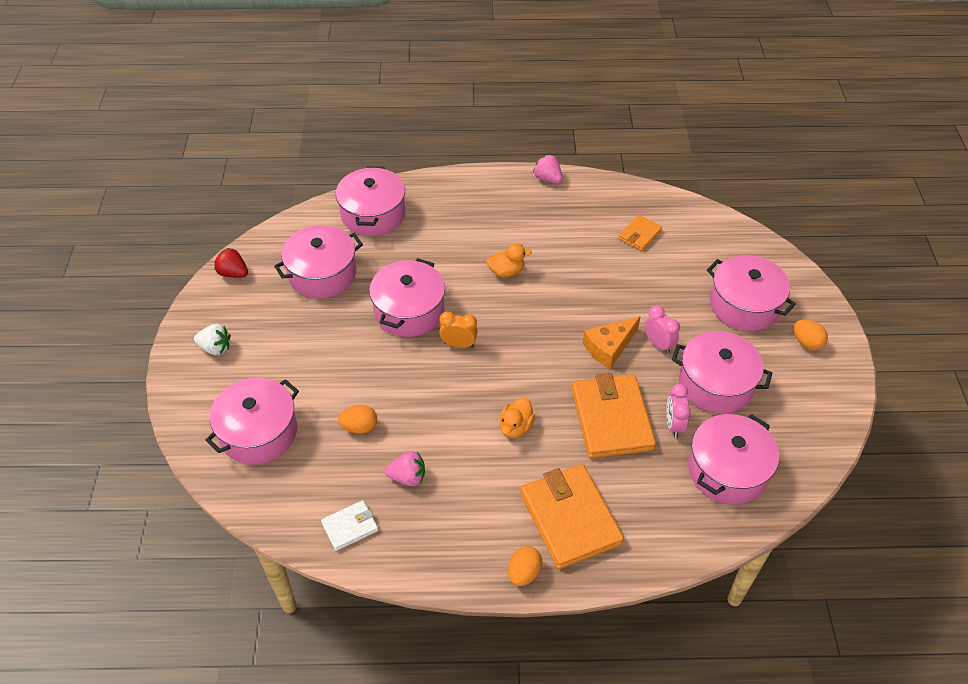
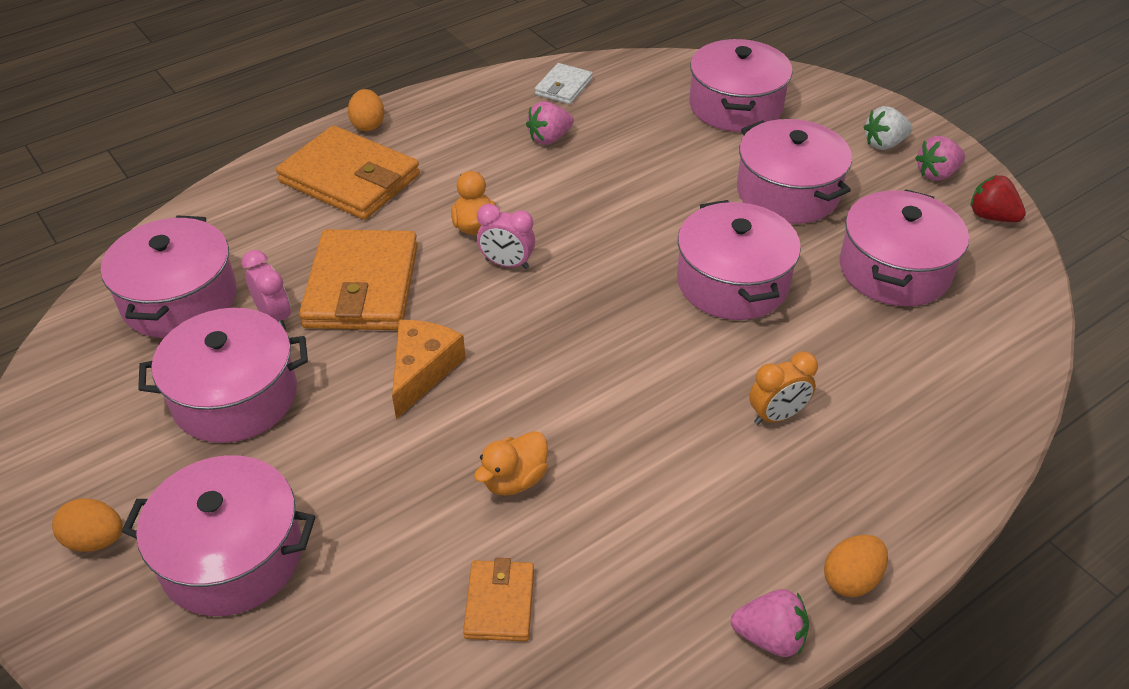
camera: 145 degrees right, 5 degrees down
red strawberry [214,248,248,278] -> red strawberry turned 135 degrees counterclockwise [971,175,1026,222]
pink pot [336,166,405,236] -> pink pot moved to [737,119,852,224]
orange egg [338,405,377,434] -> orange egg moved to [824,535,888,597]
orange clock [439,311,478,348] -> orange clock moved to [749,352,818,425]
orange duck [486,244,532,277] -> orange duck moved to [474,431,548,496]
orange wallet [571,373,656,459] -> orange wallet turned 45 degrees clockwise [299,229,418,330]
pink clock [644,305,680,354] -> pink clock moved to [477,204,535,269]
none -> pink strawberry [915,136,965,181]

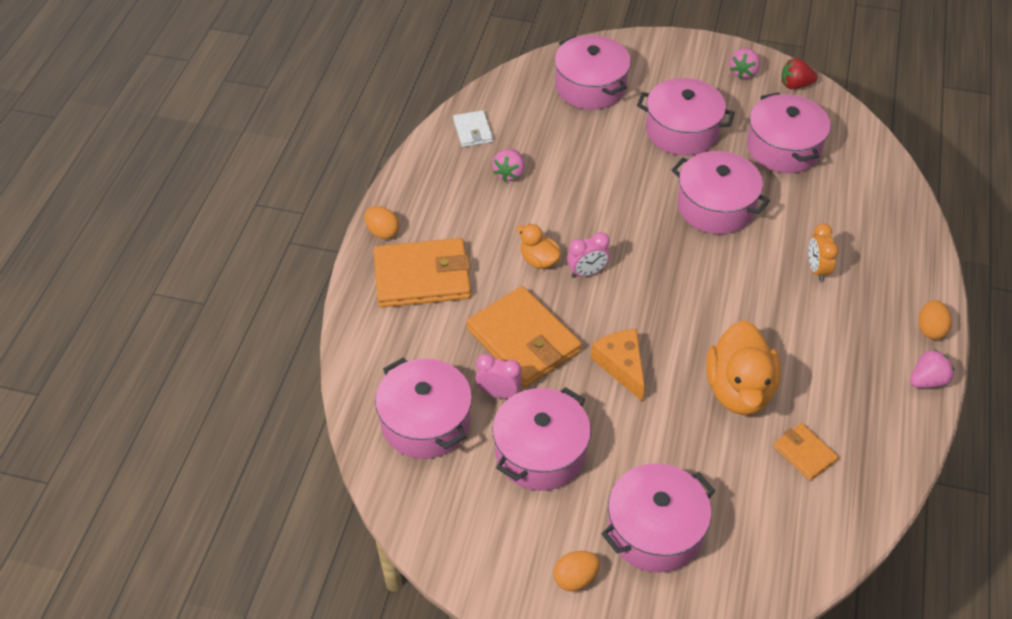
camera: 40 degrees left, 5 degrees up
orange duck [474,431,548,496] -> orange duck [706,320,781,415], size x1.92
orange clock [749,352,818,425] -> orange clock turned 150 degrees clockwise [808,223,839,282]
white strawberry [864,106,913,150] -> none

